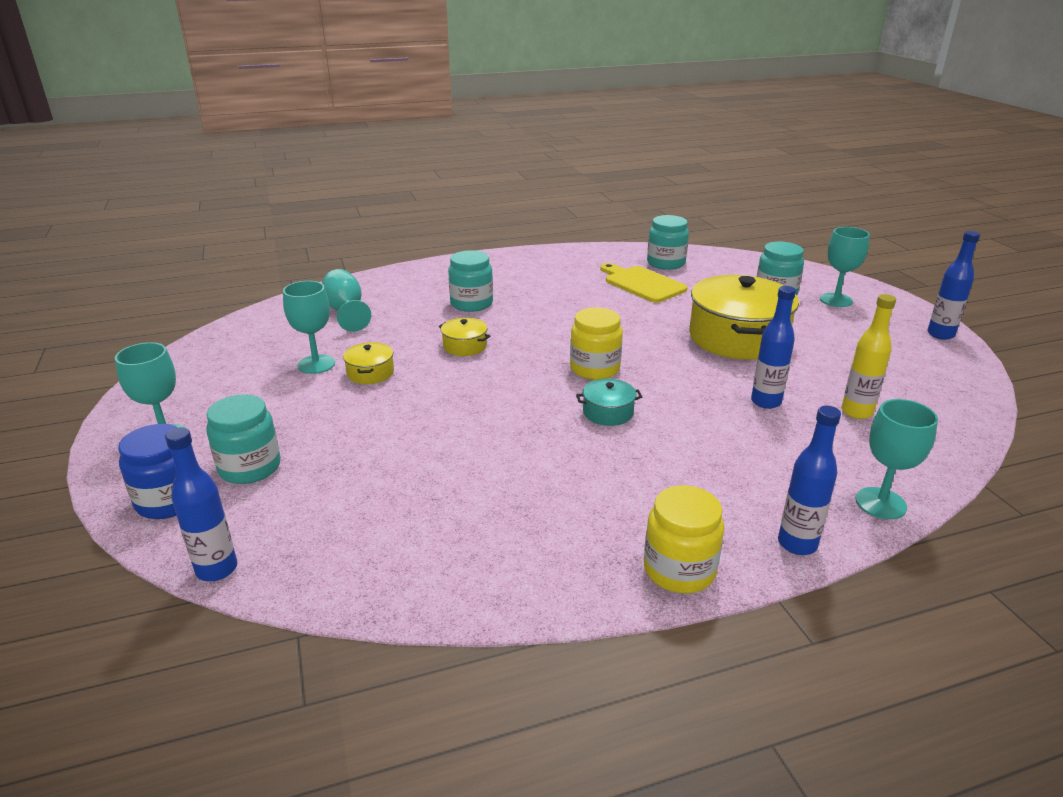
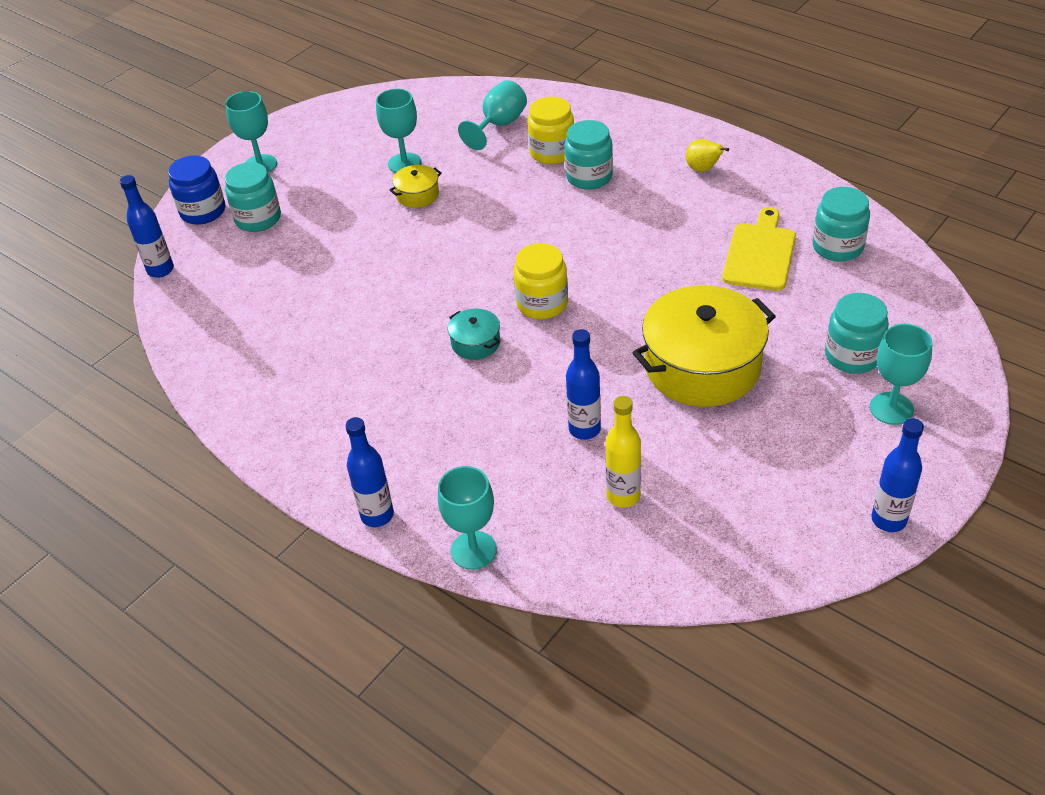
camera: 60 degrees right, 15 degrees up
yellow pot [439,317,490,356] -> none
yellow jar [644,485,724,594] -> yellow jar moved to [527,96,574,164]
none -> yellow pear [686,139,729,172]

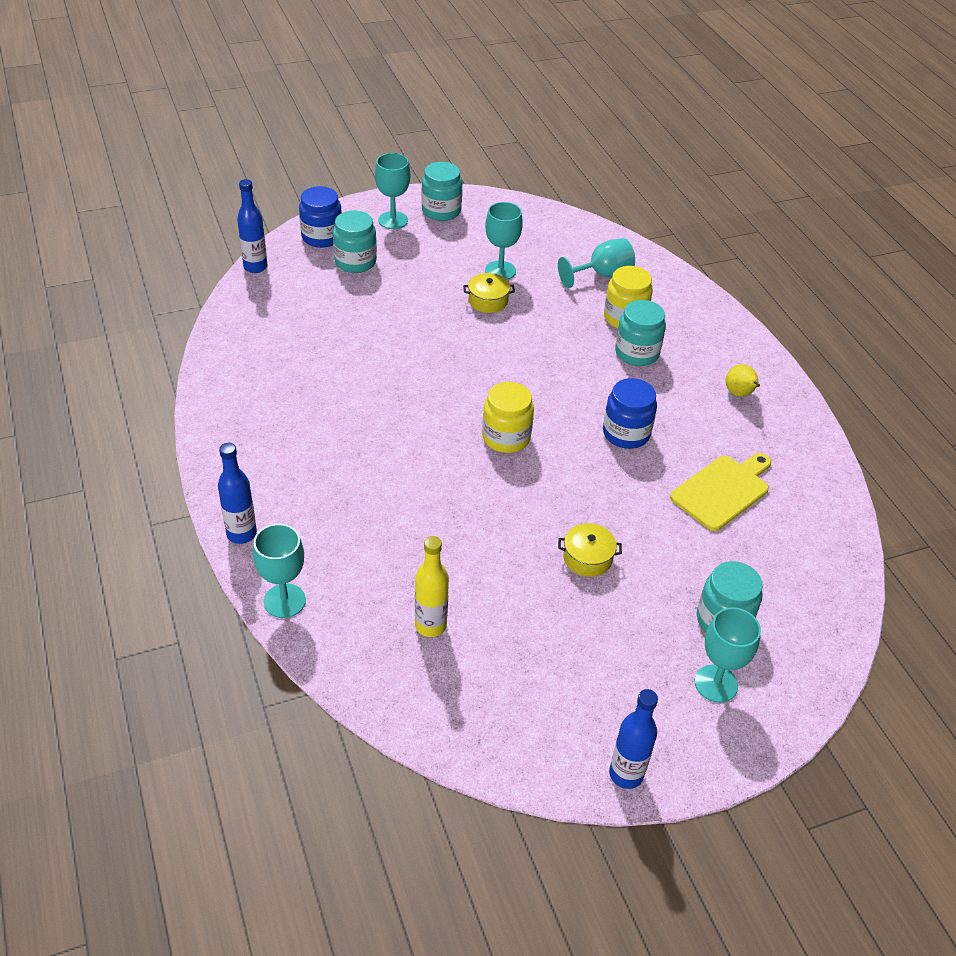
camera: 25 degrees right, 0 degrees up
turquoise pot [448,308,500,360] -> none
blue bottle [566,329,601,440] -> none
yellow pot [632,285,776,407] -> yellow pot [558,523,622,577], size x0.44
turquoise jar [813,187,870,262] -> turquoise jar moved to [421,162,462,221]
none -> blue jar [603,378,657,449]

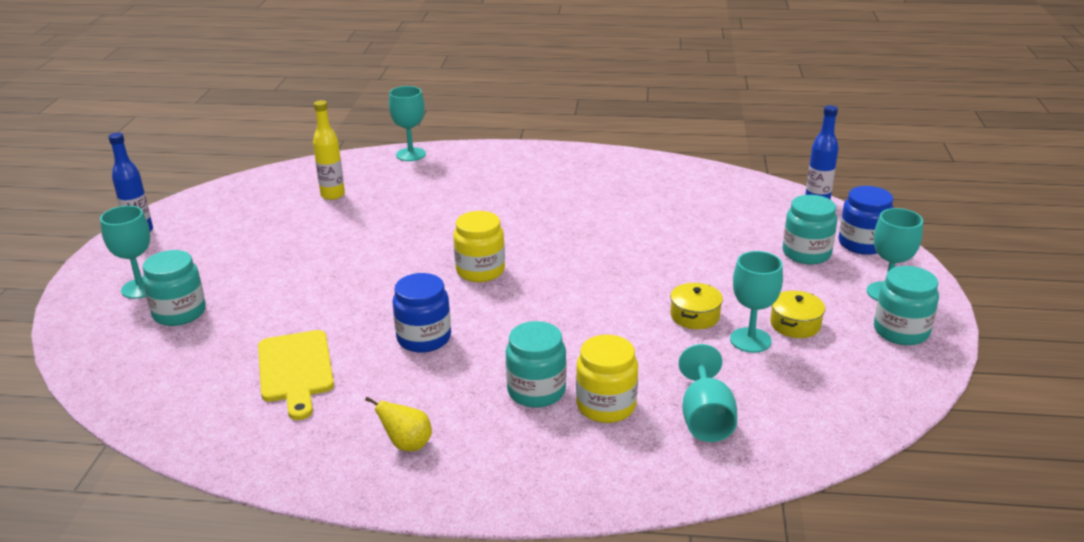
camera: 120 degrees right, 15 degrees down
blue bottle [218,443,257,544] -> none
yellow pot [558,523,622,577] -> yellow pot moved to [770,291,825,338]

